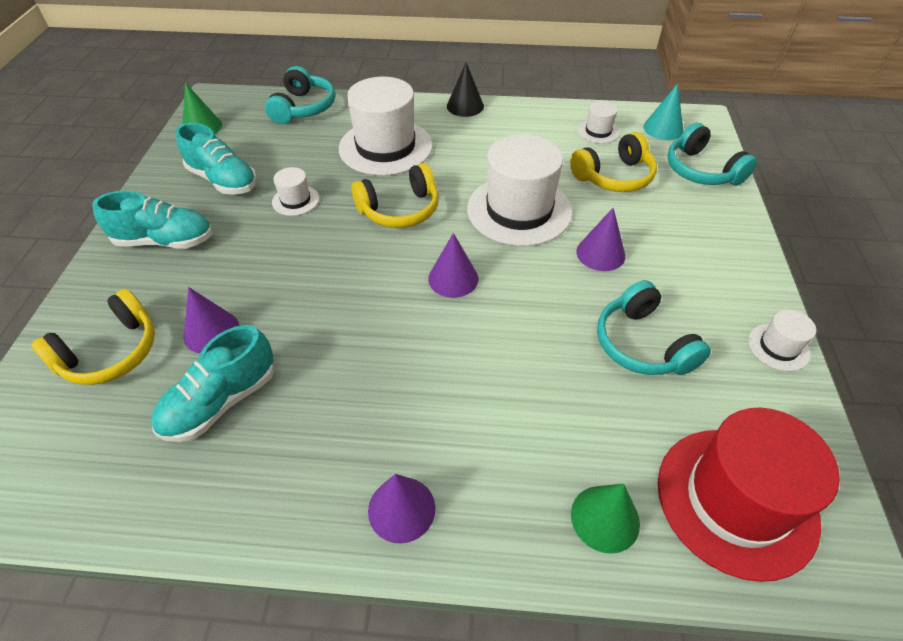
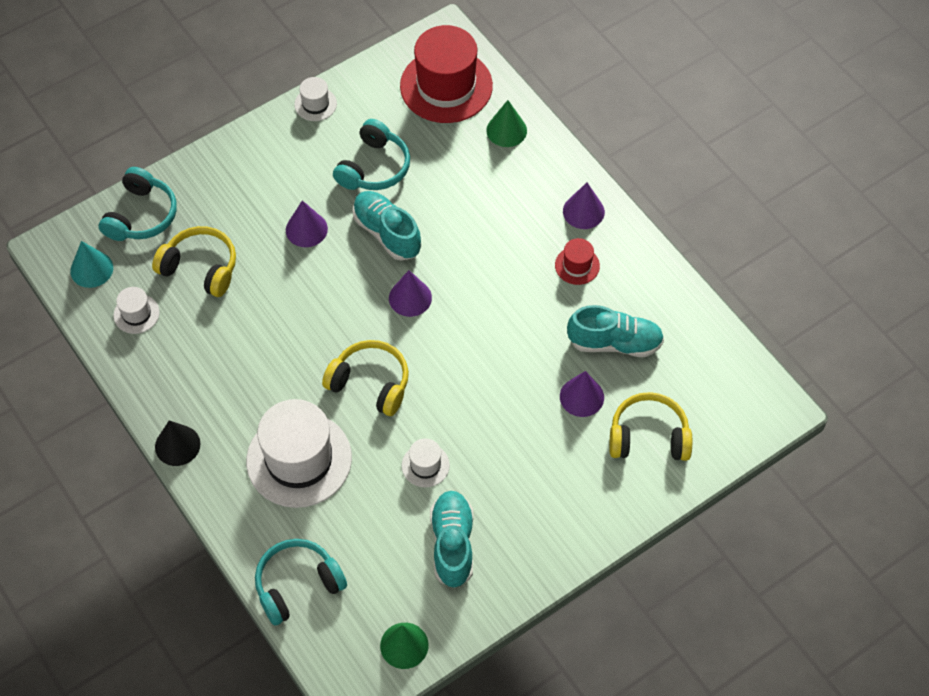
camera: 130 degrees left, 10 degrees up
turquoise shoe [92,191,212,249] -> turquoise shoe moved to [353,191,421,261]
white hat [467,134,572,246] -> none
none -> red hat [555,238,600,285]

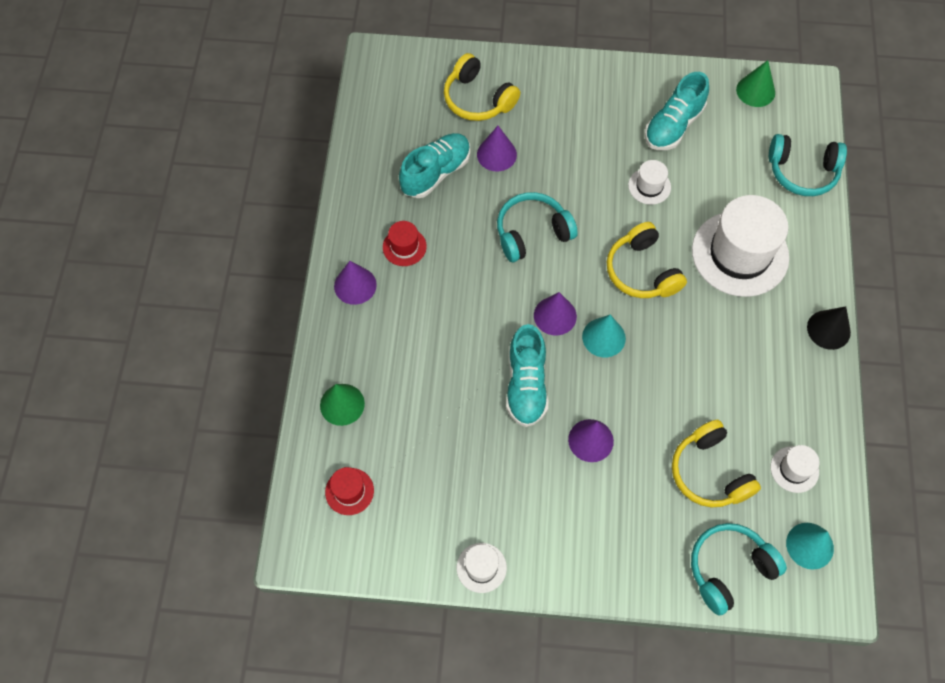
camera: 140 degrees left, 5 degrees up
turquoise headphones [333,119,410,190] -> turquoise headphones moved to [497,192,578,262]
red hat [400,25,493,123] -> red hat [325,467,374,515], size x0.46
turquoise shoe [567,305,664,357] -> turquoise shoe turned 90 degrees clockwise [399,133,470,198]
none -> turquoise cone [582,315,626,357]

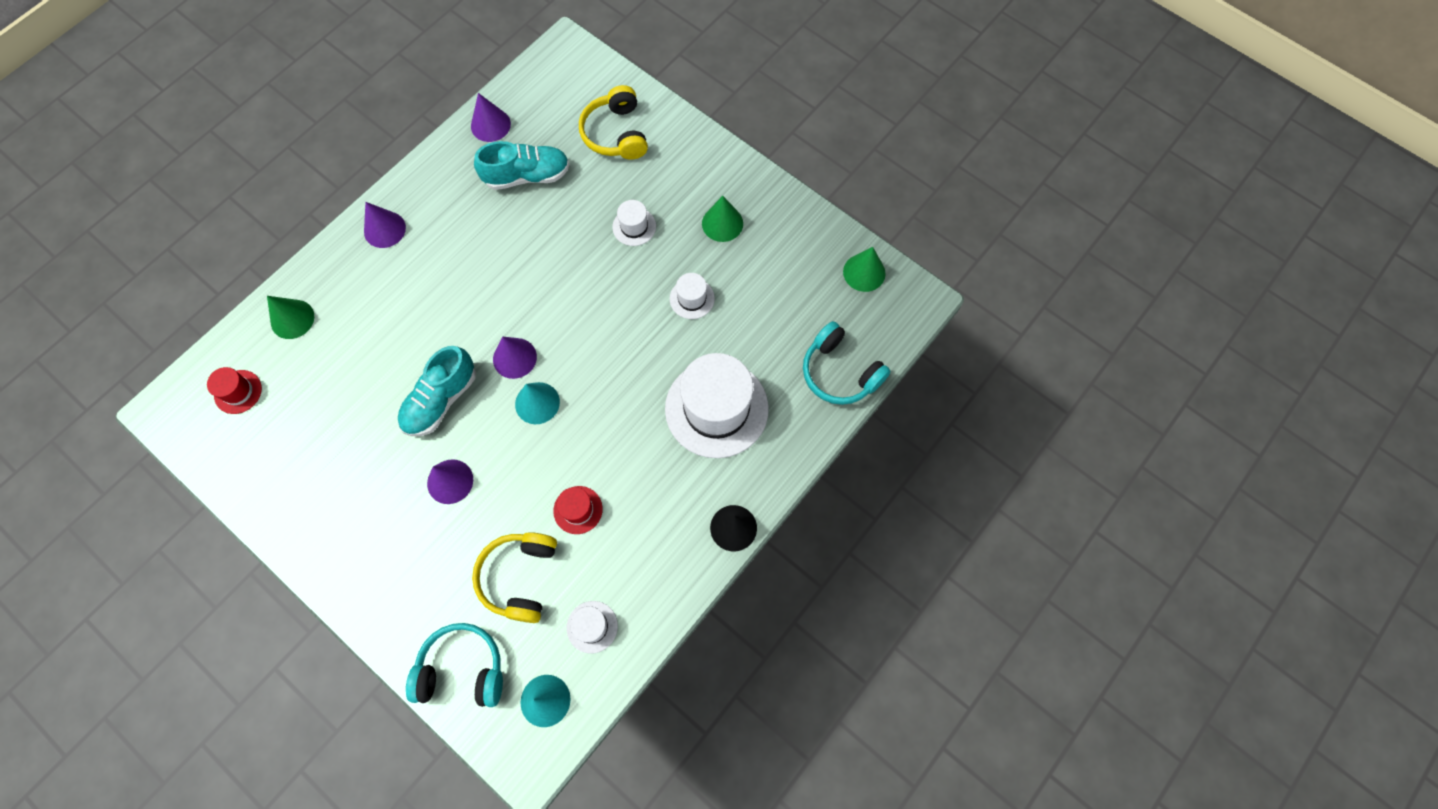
camera: 35 degrees right, 5 degrees up
red hat [383,221,427,266] -> red hat moved to [553,486,603,534]
white hat [457,543,507,593] -> white hat moved to [612,200,656,246]
purple cone [477,126,517,171] -> purple cone moved to [471,93,511,142]
turquoise headphones [497,192,578,262] -> none
yellow headphones [607,222,687,298] -> none
turquoise shoe [645,72,709,150] -> none
none -> green cone [702,196,743,242]

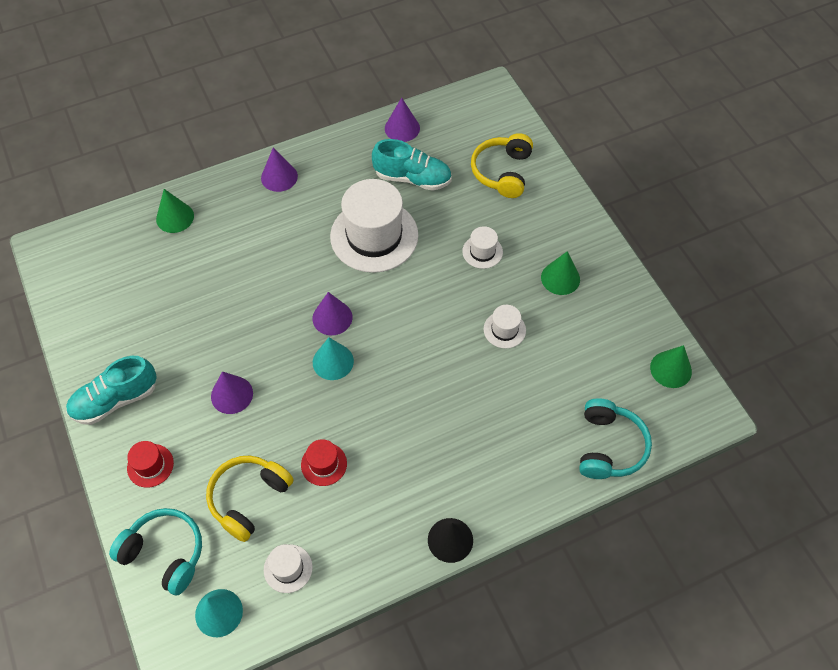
camera: 25 degrees right, 10 degrees down
red hat [207,367,262,414] -> red hat moved to [127,441,174,488]
turquoise shoe [398,346,476,436] -> turquoise shoe moved to [66,356,157,425]
white hat [665,353,769,458] -> white hat moved to [330,179,418,273]
turquoise headphones [803,321,891,405] -> turquoise headphones turned 150 degrees counterclockwise [579,398,652,479]

